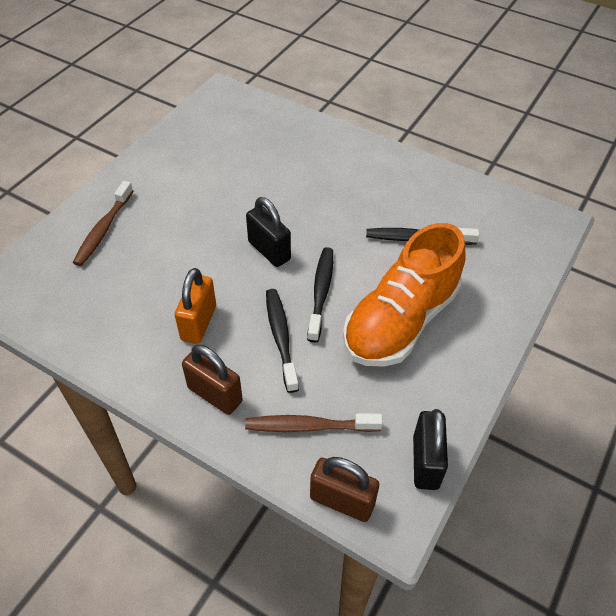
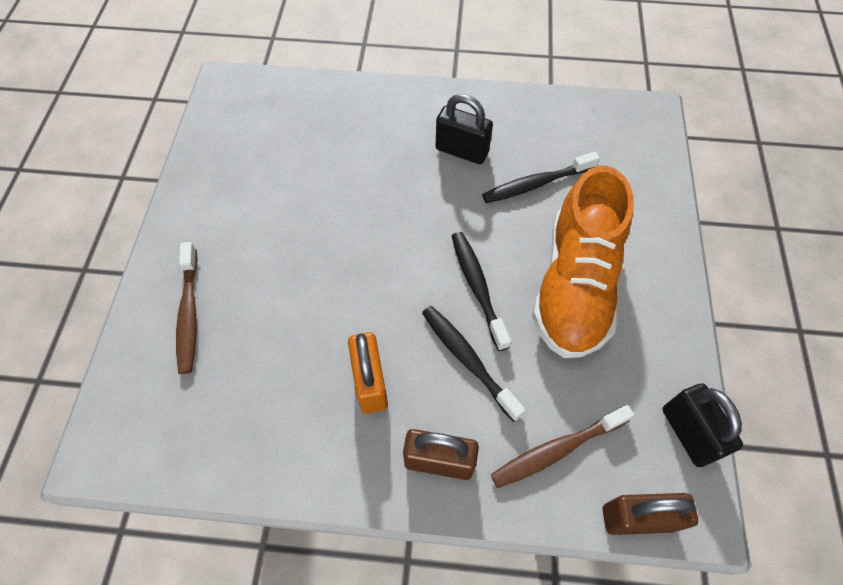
camera: 25 degrees left, 10 degrees up
black padlock [246,197,291,267] -> black padlock moved to [436,94,493,164]

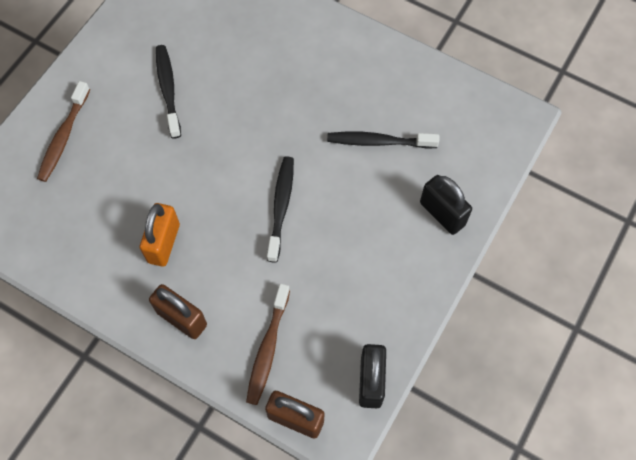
camera: 25 degrees right, 5 degrees up
black toothbrush [422,306,526,422] -> black toothbrush moved to [156,45,181,139]
black padlock [436,94,493,164] -> black padlock moved to [420,175,472,235]
brown toothbrush [491,405,634,488] -> brown toothbrush turned 75 degrees counterclockwise [246,284,290,405]
orange shoe [532,166,634,358] -> none

